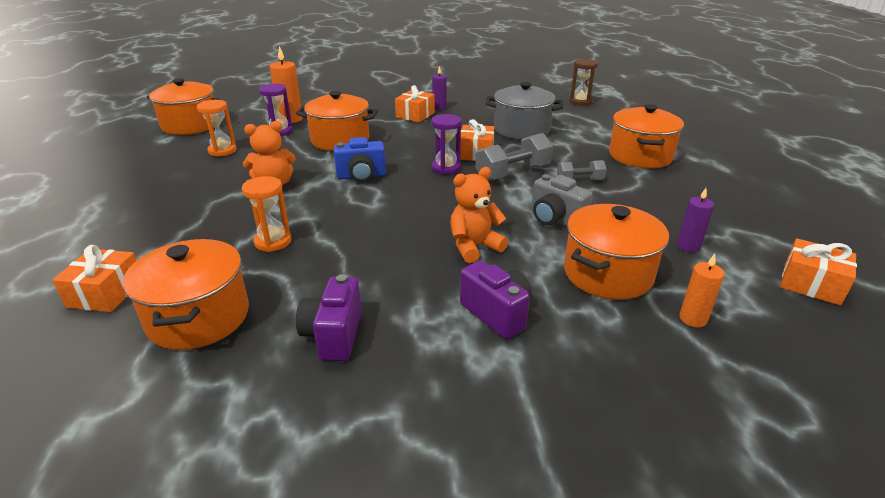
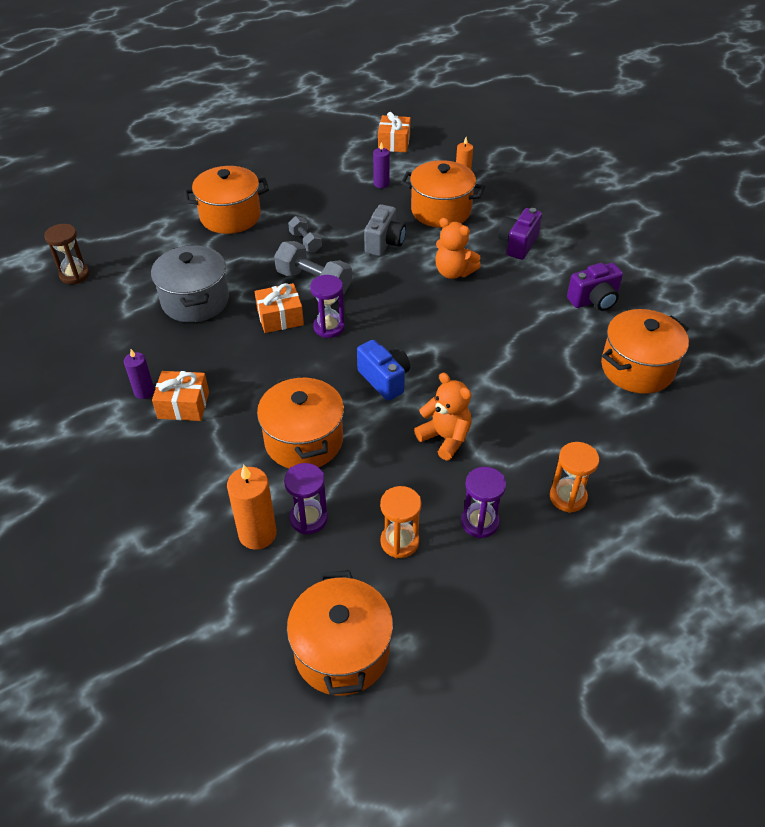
camera: 115 degrees left, 15 degrees up
orange gift [52,245,137,312] -> none
orange hourglass [242,176,291,252] -> orange hourglass moved to [550,442,599,513]
none -> purple hourglass [461,467,506,538]

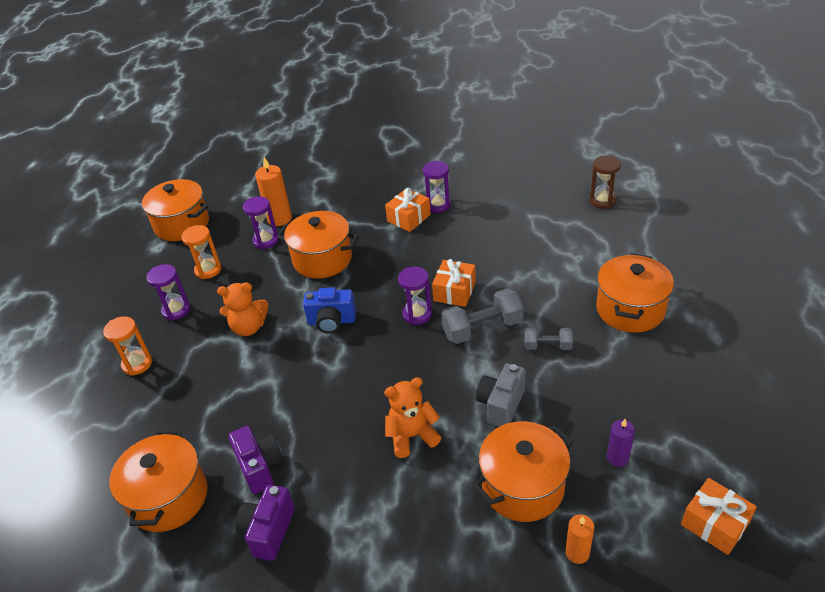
camera: 130 degrees right, 5 degrees down
purple candle [124,349,154,399] -> purple hourglass [423,161,451,213]
grey pot [151,244,229,323] -> none
grey camera [364,204,406,256] -> grey camera turned 60 degrees clockwise [476,363,526,427]
purple camera [498,208,542,260] -> purple camera moved to [228,426,283,494]

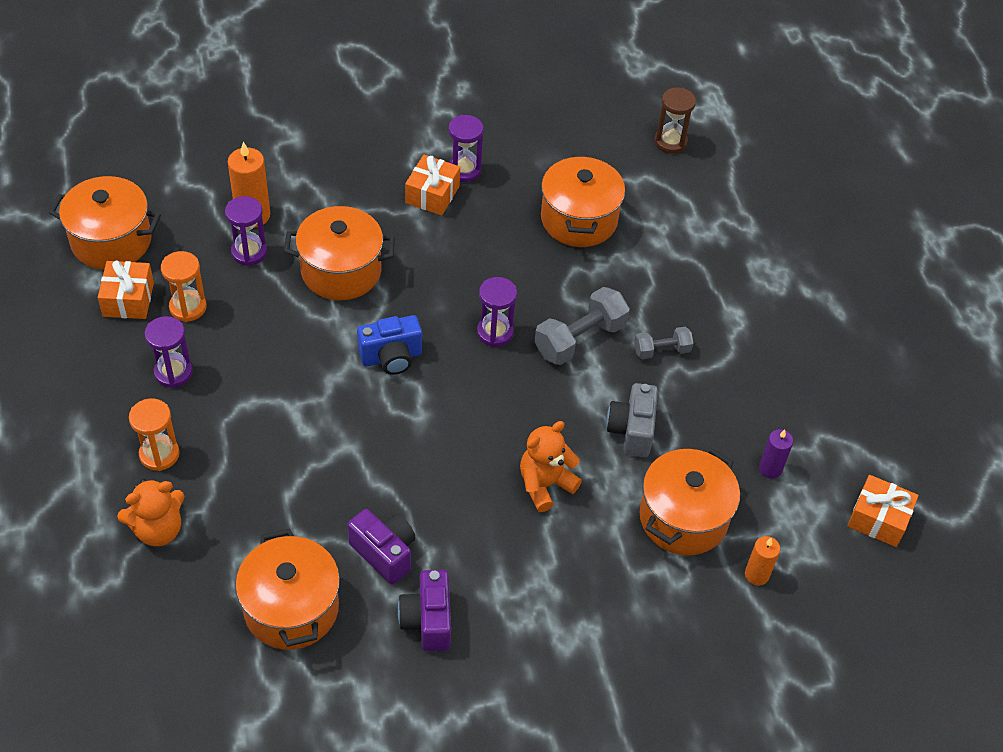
camera: 25 degrees left, 10 degrees up
orange teddy bear [217,282,268,336] -> orange teddy bear moved to [117,479,185,546]
orange gift [432,259,476,307] -> orange gift moved to [98,260,154,319]
orange pot [596,253,674,333] -> orange pot moved to [541,154,625,247]

